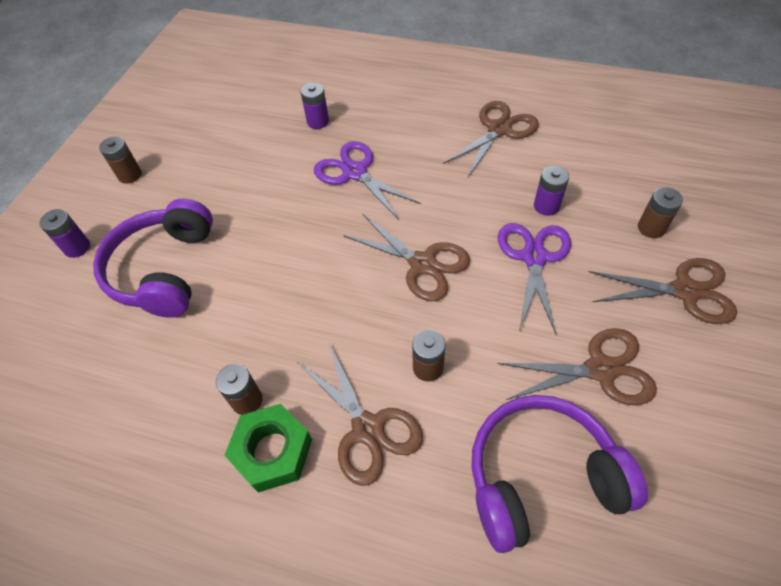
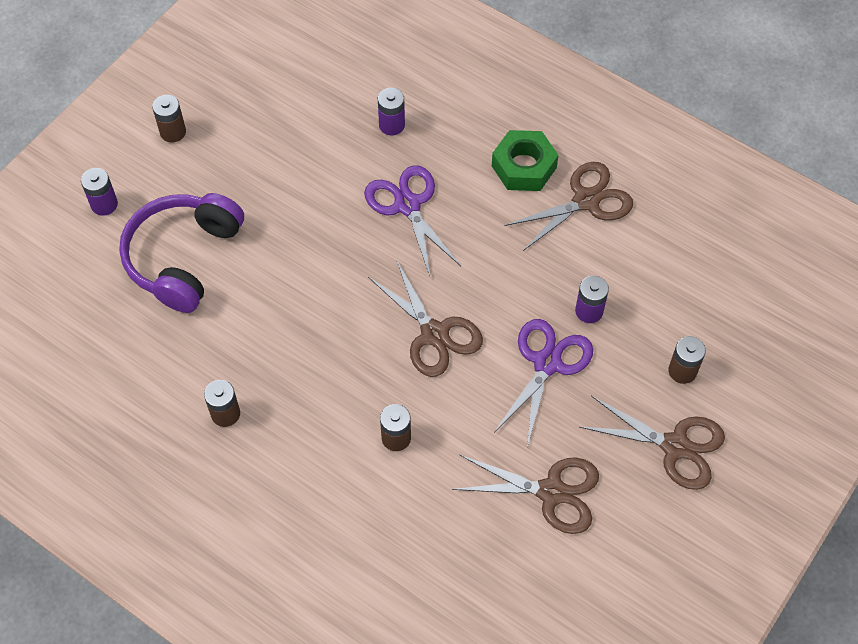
camera: 15 degrees right, 5 degrees up
green nut [224,404,312,493] -> green nut moved to [492,130,559,191]
brown scissors [299,343,423,486] -> none
purple headphones [471,395,648,553] -> none

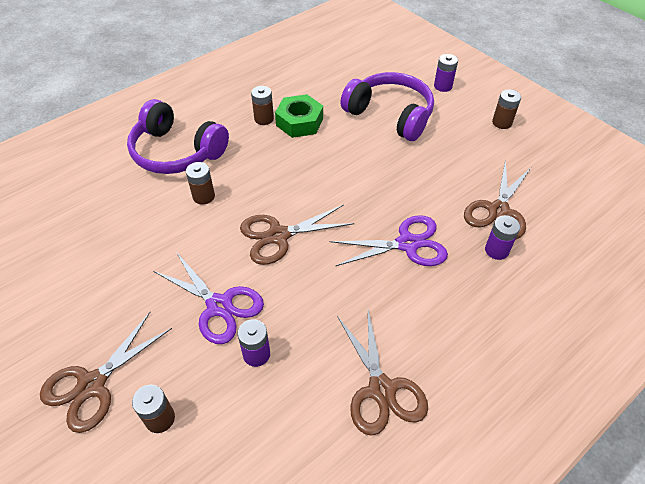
camera: 105 degrees right, 10 degrees down
brown scissors [452,455,599,534] -> brown scissors moved to [464,160,531,240]
green nut [492,130,559,191] -> green nut moved to [275,94,323,138]
none -> purple headphones [127,99,229,174]

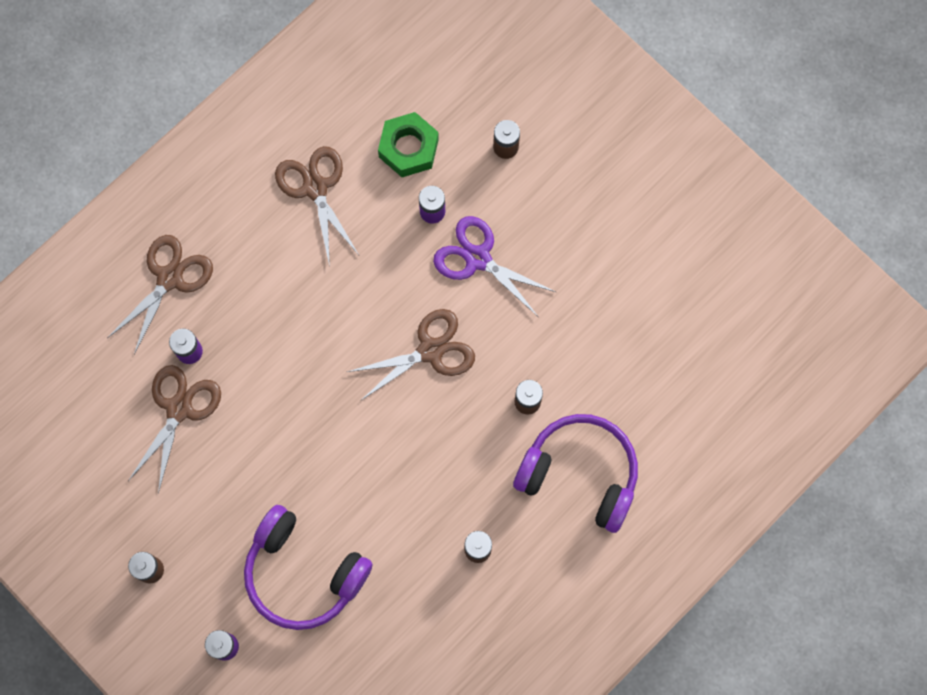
camera: 175 degrees right, 25 degrees up
brown scissors [40,312,172,433] -> brown scissors moved to [107,235,213,355]
green nut [275,94,323,138] -> green nut moved to [378,112,439,177]
purple scissors [330,215,448,266] -> none

